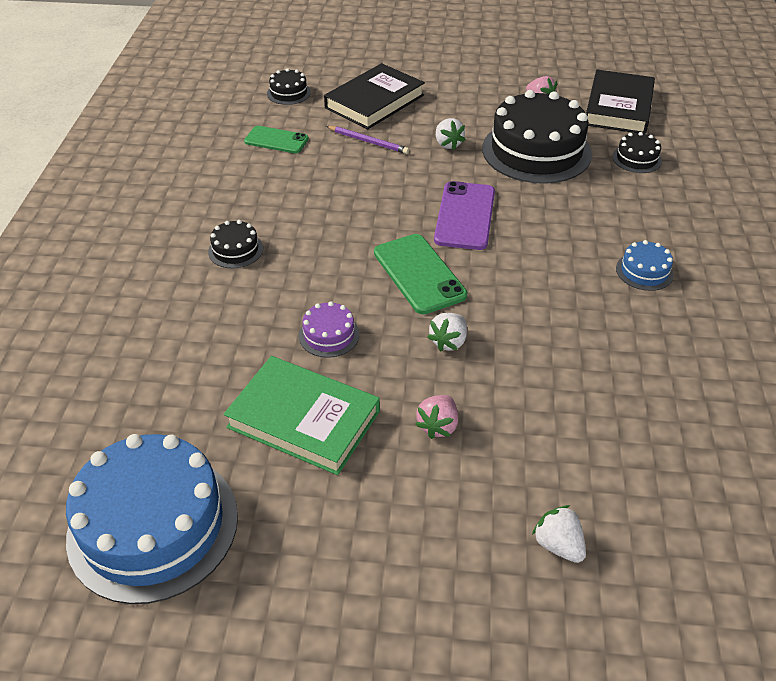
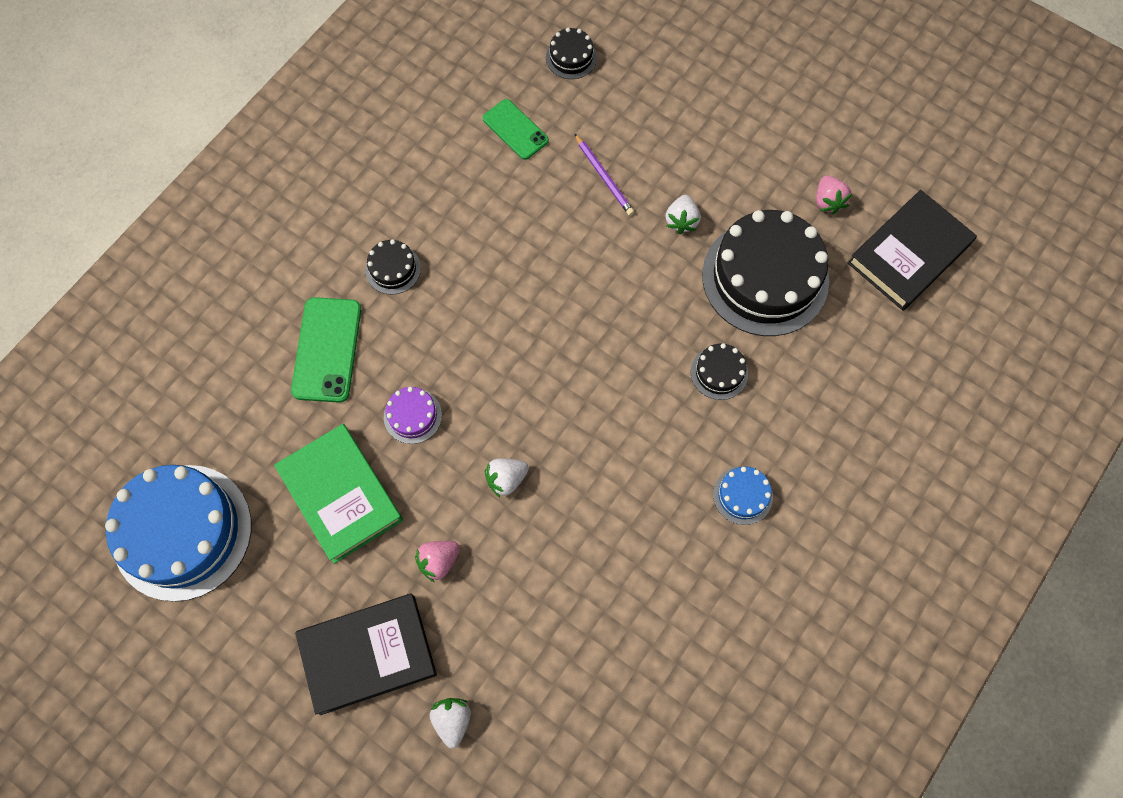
camera: 30 degrees right, 25 degrees up
black book [324,63,425,129] -> black book moved to [295,594,437,715]
green phone [374,234,467,314] -> green phone moved to [291,297,361,403]
purple phone [434,181,495,250] -> none
black cake [612,132,662,173] -> black cake moved to [691,343,748,400]

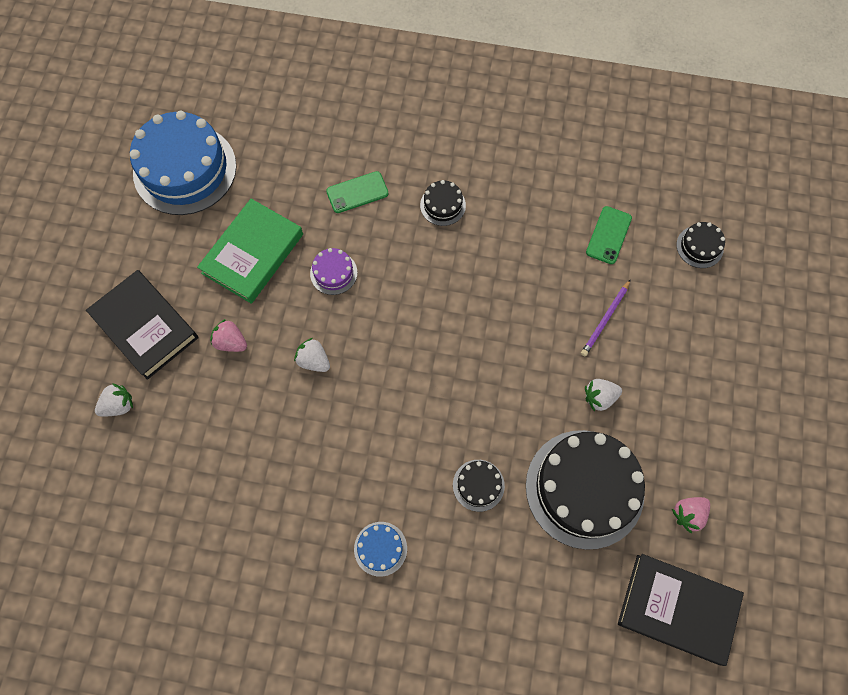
camera: 65 degrees right, 0 degrees up
green phone [291,297,361,403] -> green phone [326,171,389,213], size x0.67

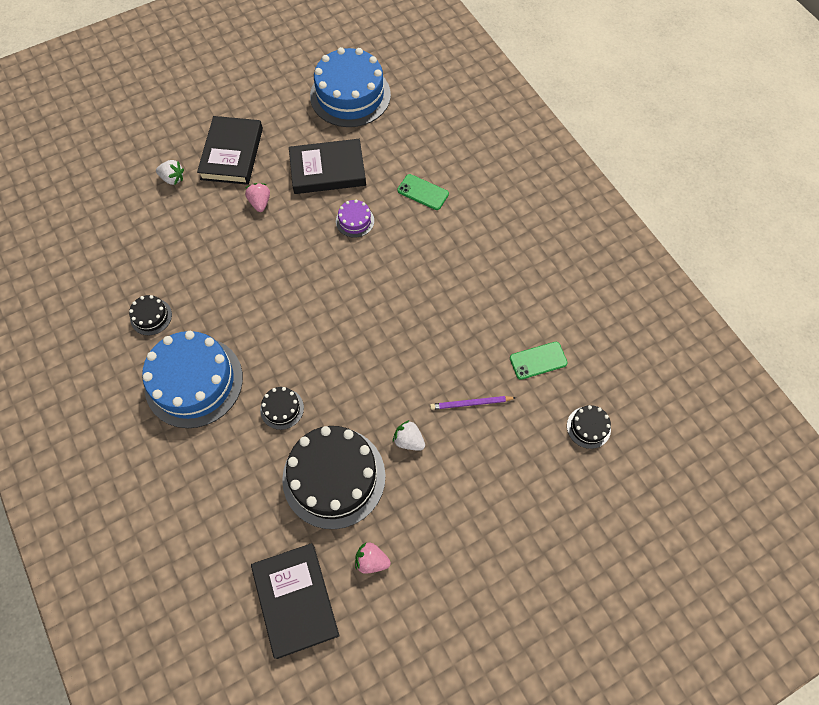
camera: 50 degrees right, 5 degrees down
green book [197,199,303,304] -> black book [289,139,366,194]
white strawberry [294,338,330,372] -> none
blue cake [354,522,407,577] -> blue cake [142,331,243,428], size x2.28
black cake [420,180,466,226] -> black cake moved to [129,295,172,335]

